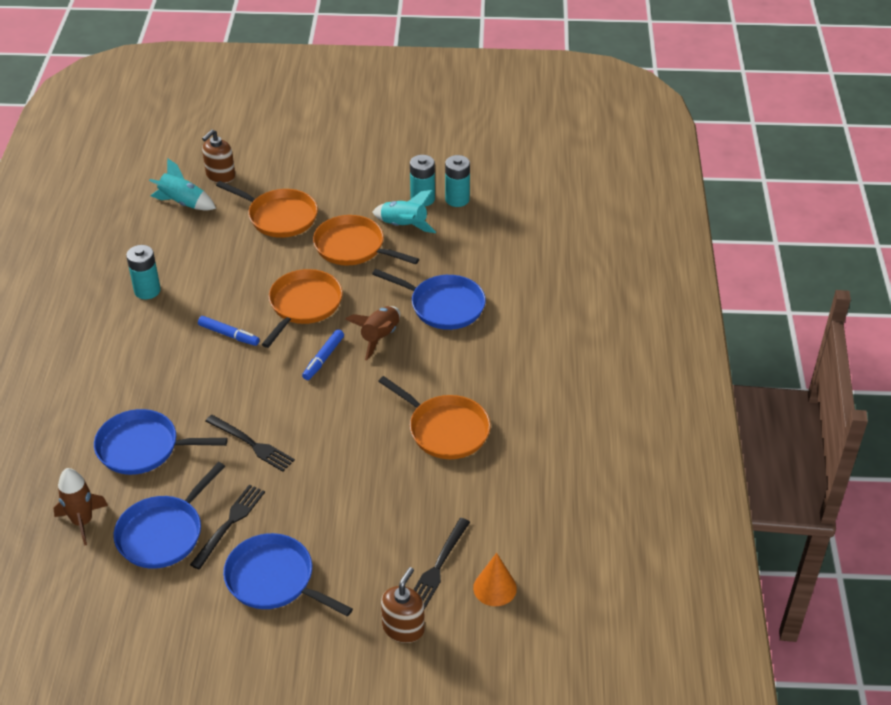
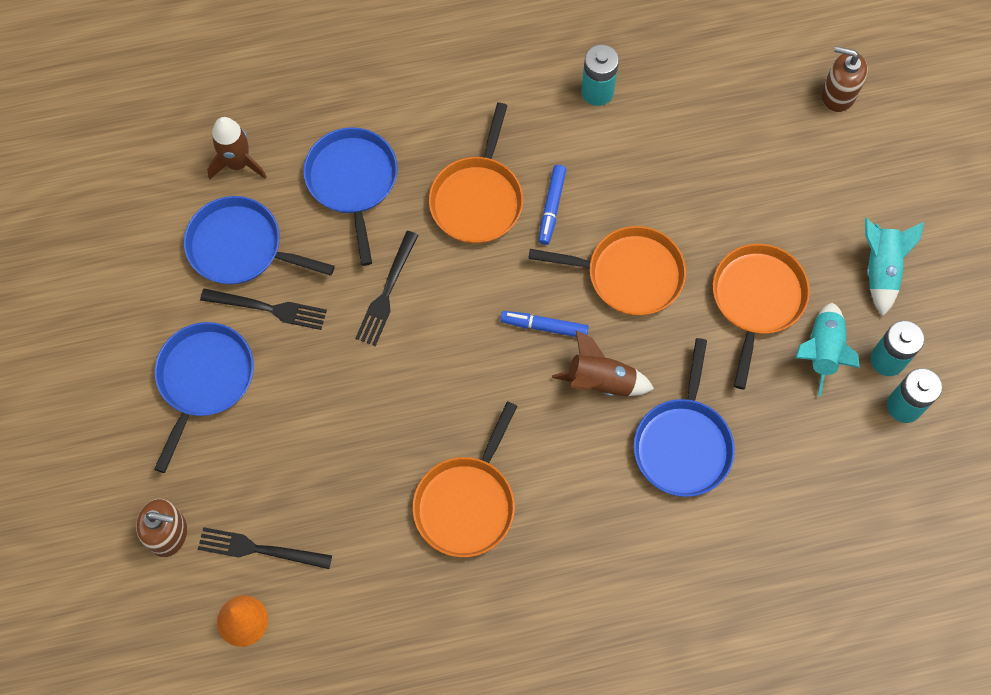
camera: 75 degrees right, 25 degrees up
turquoise rocket [149,158,216,210] -> turquoise rocket moved to [865,218,924,316]
orange pan [216,181,318,238] -> orange pan moved to [429,103,523,244]

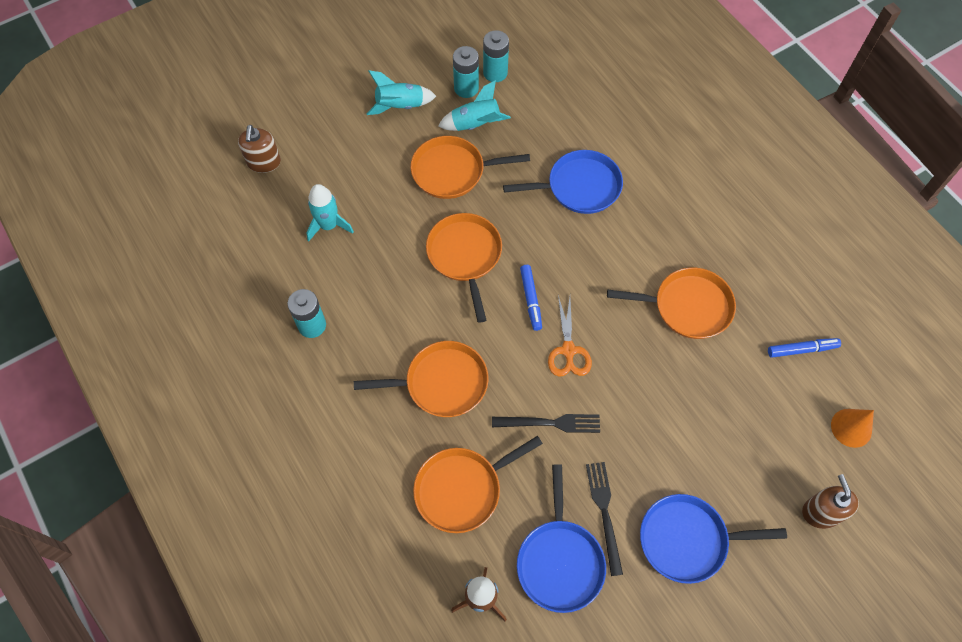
camera: 110 degrees left, 5 degrees down
black fork [198,527,332,569] -> none
blue pan [304,127,398,266] -> orange pan [413,436,543,533]
blue marker [538,165,566,245] -> blue marker moved to [768,338,841,358]
brown rocket [552,330,654,396] -> none
none -> turquoise rocket [306,184,354,242]
none -> orange scissors [548,295,592,377]

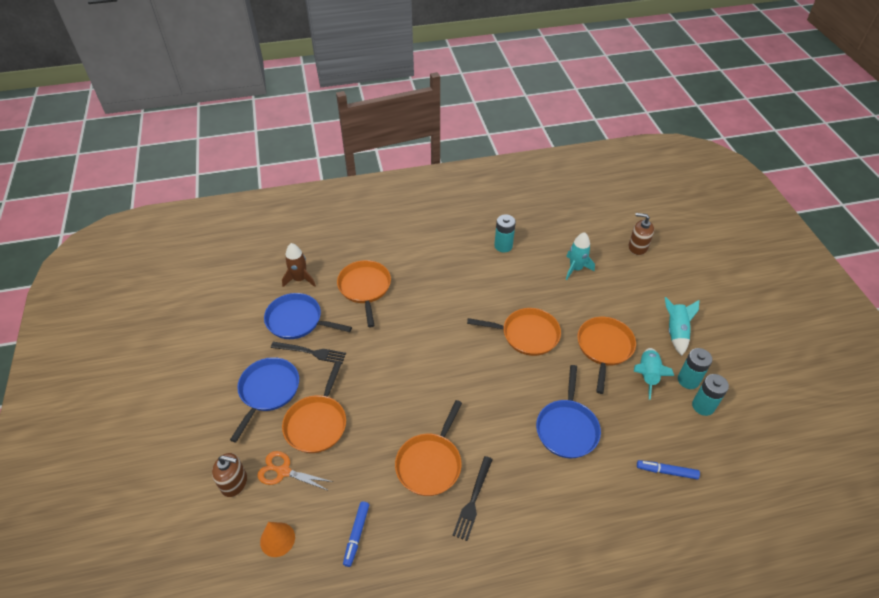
camera: 110 degrees right, 15 degrees down
orange pan [354,341,488,417] -> orange pan moved to [282,361,346,453]
black fork [492,414,600,433] -> black fork moved to [453,456,493,541]
blue marker [520,265,542,331] -> blue marker moved to [637,460,700,479]
orange scissors [548,295,592,377] -> orange scissors moved to [257,451,333,491]

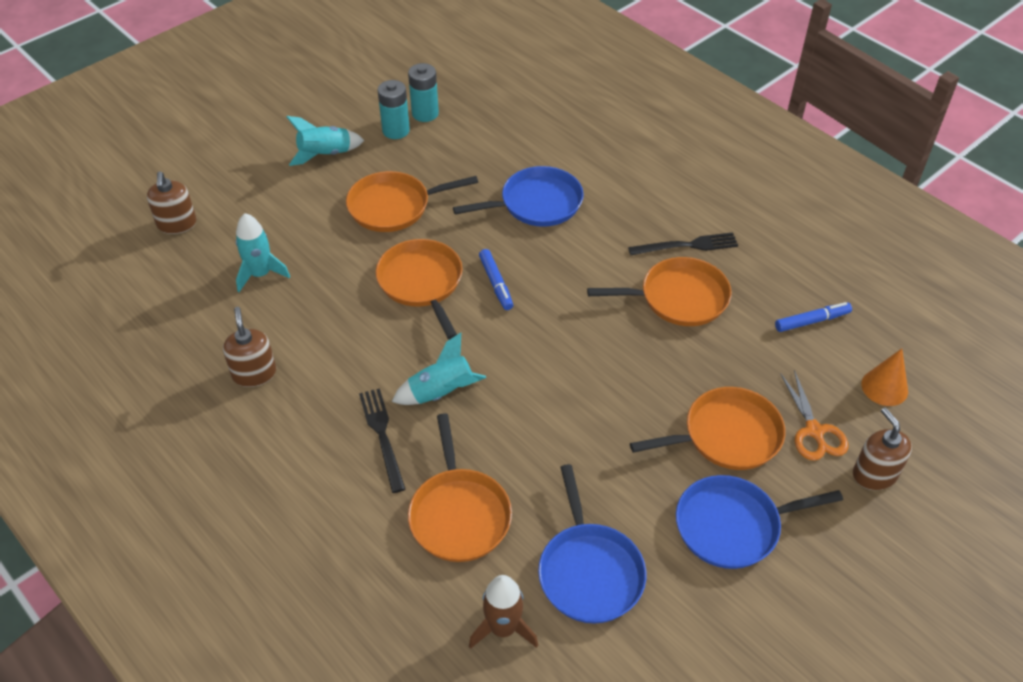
camera: 120 degrees left, 0 degrees up
black fork [271,342,346,363] -> black fork moved to [359,388,405,493]
orange pan [337,260,391,327] -> orange pan turned 60 degrees counterclockwise [408,413,512,562]
turquoise battery [494,214,516,252] -> brown soap dispenser [223,307,276,387]
turquoise rocket [634,348,674,400] -> turquoise rocket moved to [392,333,486,405]
blue marker [637,460,700,479] -> blue marker moved to [479,249,513,310]

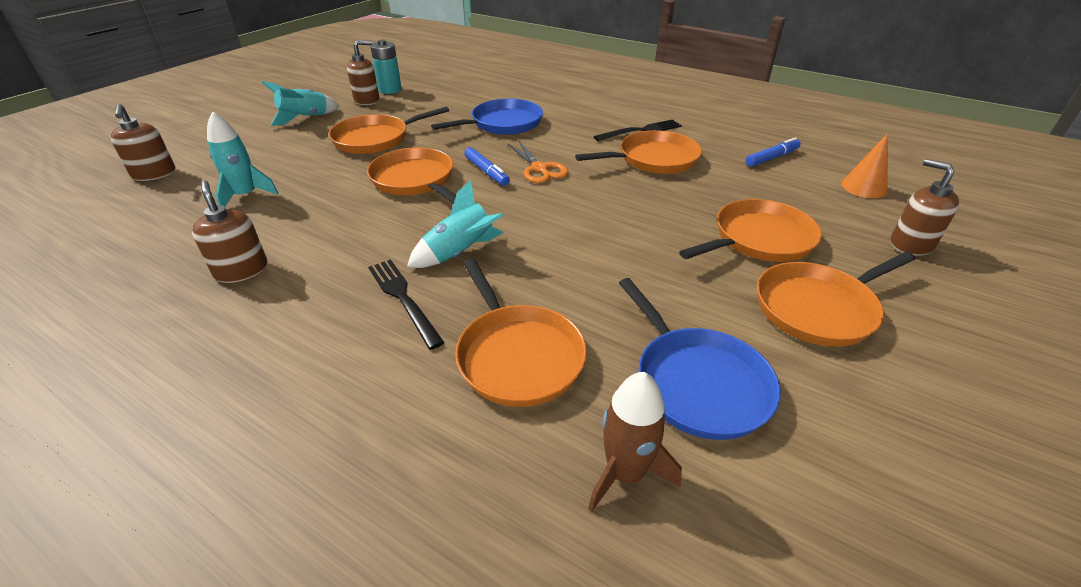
camera: 15 degrees left, 10 degrees down
turquoise battery [378,80,410,139] -> brown soap dispenser [347,40,379,105]
blue pan [676,475,843,569] -> orange pan [757,252,915,347]
orange scissors [780,370,848,461] -> orange scissors moved to [508,140,569,183]

